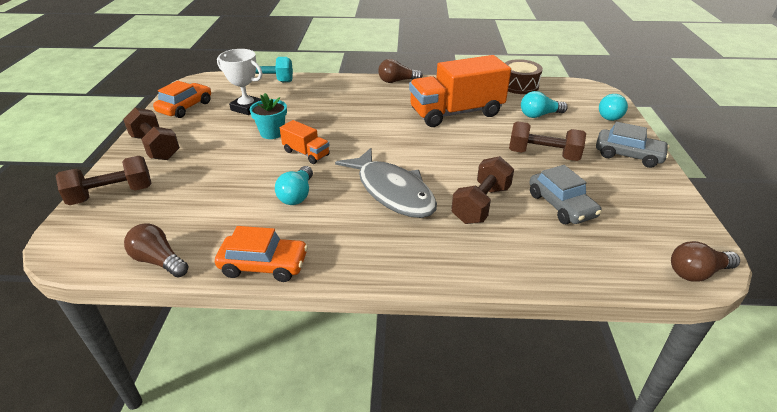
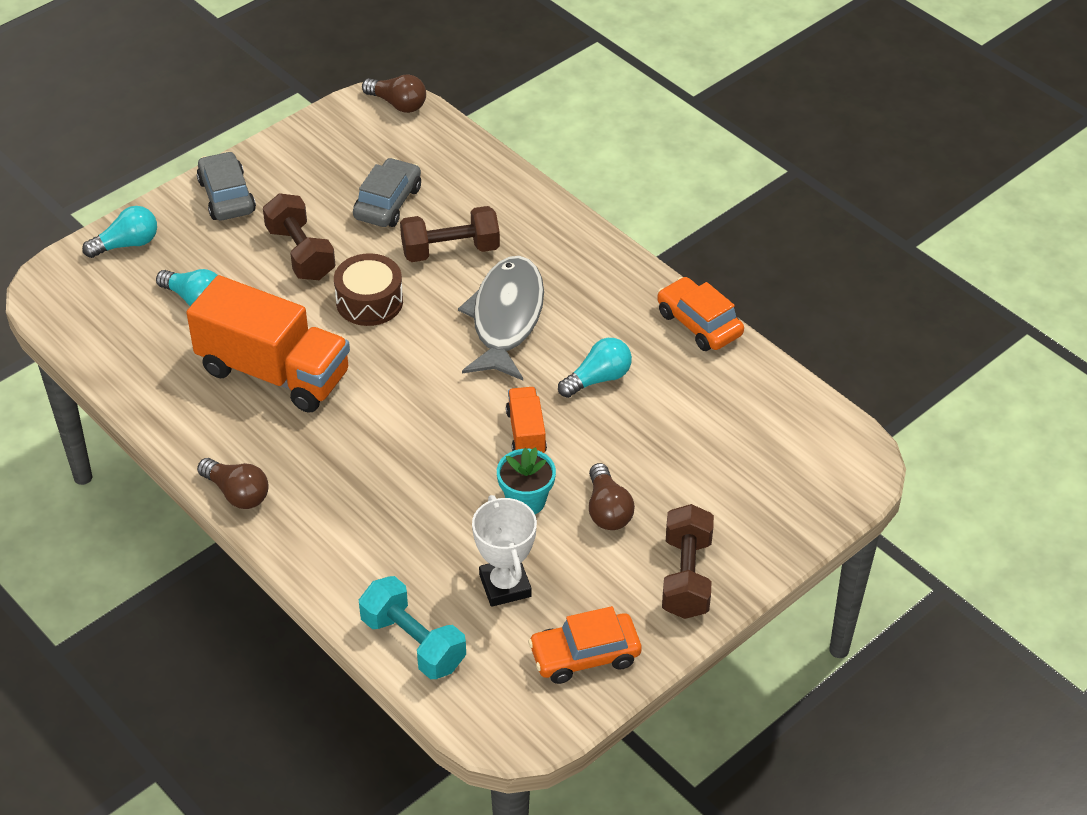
camera: 135 degrees left, 10 degrees up
brown dumbbell [56,156,152,205] -> none
brown light bulb [124,223,188,277] -> brown light bulb moved to [589,463,635,530]
brown drum [505,59,543,94] -> brown drum moved to [334,253,403,326]

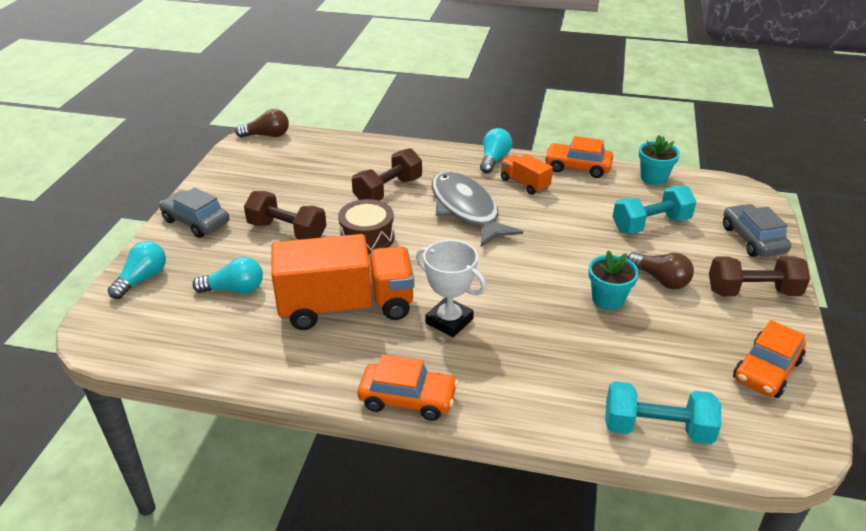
camera: 35 degrees left, 10 degrees down
brown light bulb [197,458,269,509] -> orange car [357,354,458,421]
grey car [353,158,421,227] -> grey car moved to [723,204,791,257]
white trophy [472,495,537,607] -> white trophy moved to [416,240,486,337]
orange truck [506,387,547,453] -> orange truck moved to [501,154,553,195]
turquoise light bulb [558,338,632,398] -> turquoise light bulb moved to [480,128,512,173]
brown dumbbell [662,504,714,619] -> brown dumbbell turned 60 degrees counterclockwise [709,256,810,296]
none -> turquoise dumbbell [613,186,697,234]
none -> turquoise flower pot [639,135,680,185]

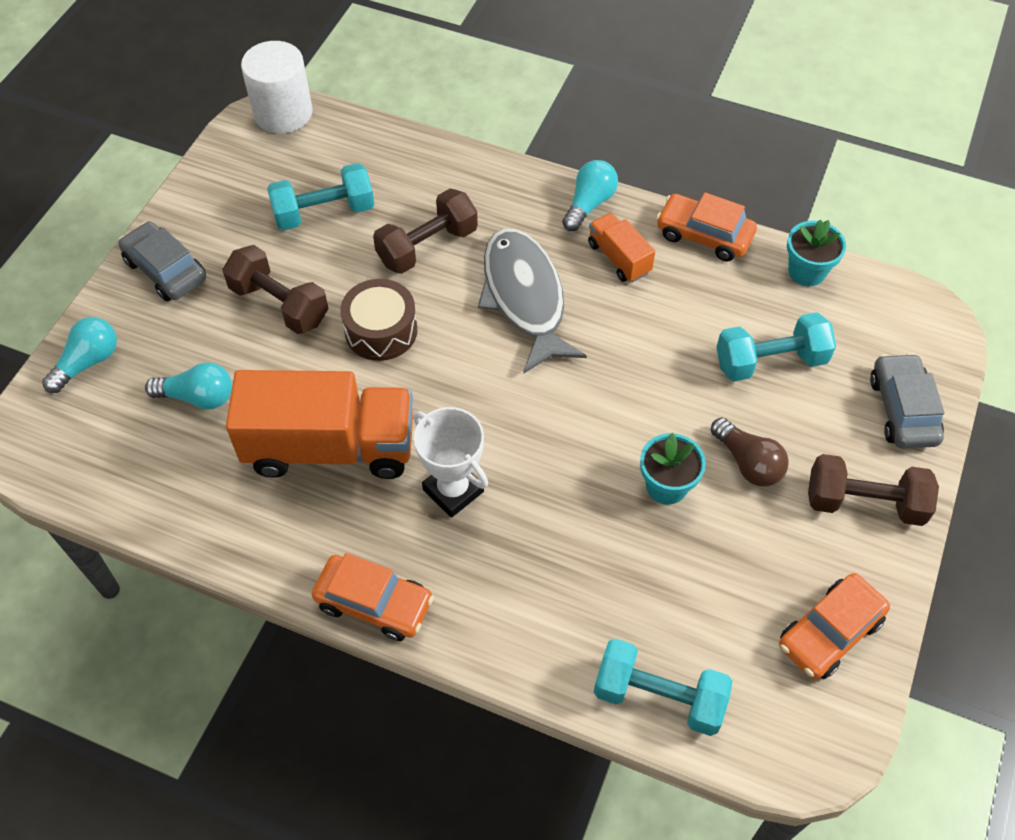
camera: 10 degrees right, 20 degrees up
brown light bulb [235,109,289,138] -> white cylinder [241,41,313,133]
none -> turquoise dumbbell [267,163,374,231]

